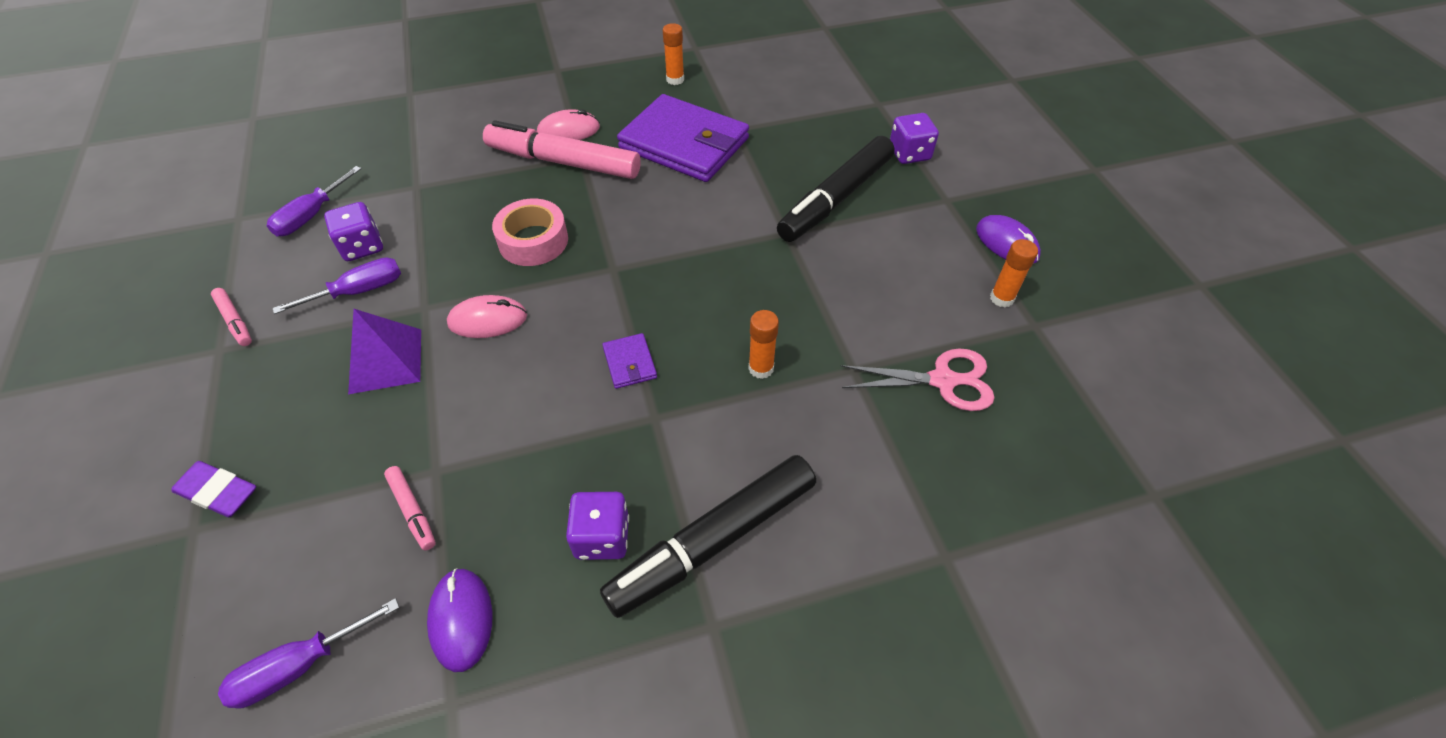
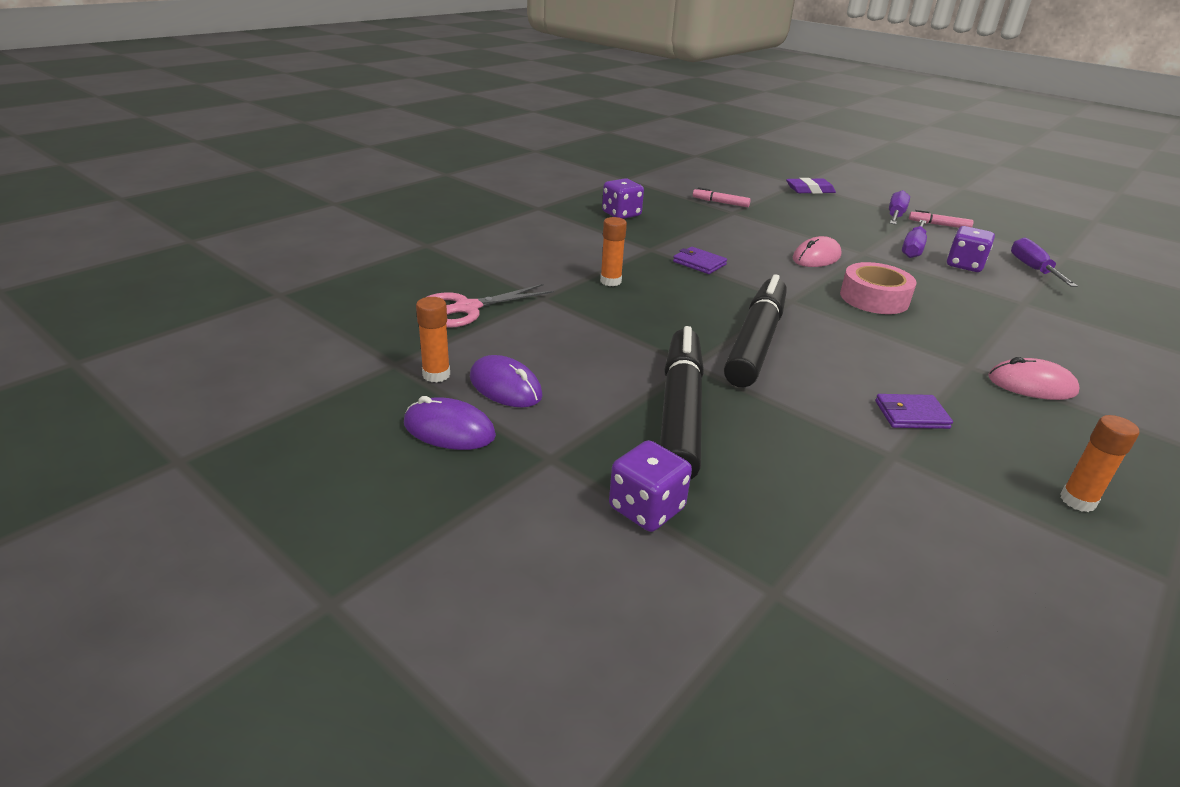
camera: 145 degrees right, 20 degrees down
purple screwdriver [218,598,400,709] -> purple screwdriver moved to [889,190,910,225]
purple pyramid [348,309,421,394] -> none
purple mouse [427,568,492,672] -> purple mouse moved to [470,355,543,407]
pink marker [483,120,641,179] -> none
pink mouse [537,109,600,140] -> pink mouse turned 60 degrees clockwise [988,357,1080,400]
black marker [600,455,816,618] -> black marker moved to [724,274,787,387]
purple wallet [617,94,749,182] -> purple wallet [875,394,953,429], size x0.40

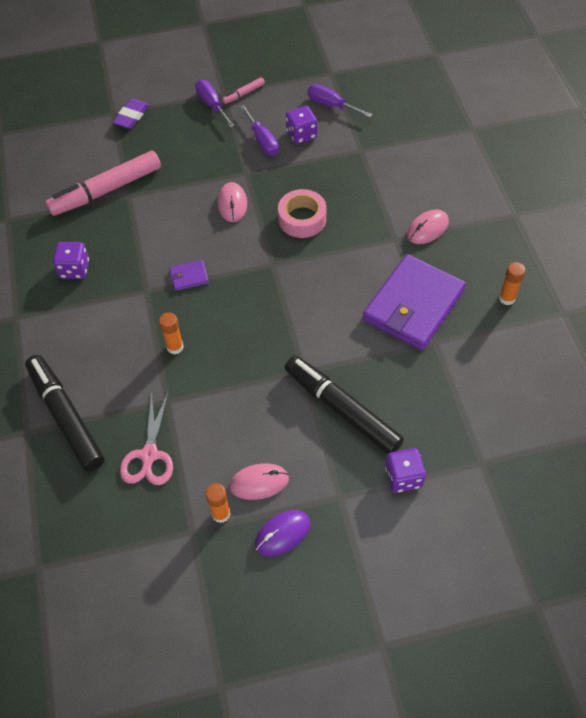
camera: 50 degrees left, 25 degrees up
purple mouse [470,355,543,407] -> pink mouse [230,463,289,500]
pink marker [693,187,751,207] -> pink marker [46,151,161,216], size x2.32
black marker [724,274,787,387] -> black marker moved to [25,355,105,472]
purple wallet [875,394,953,429] -> purple wallet [363,254,466,350], size x2.47

